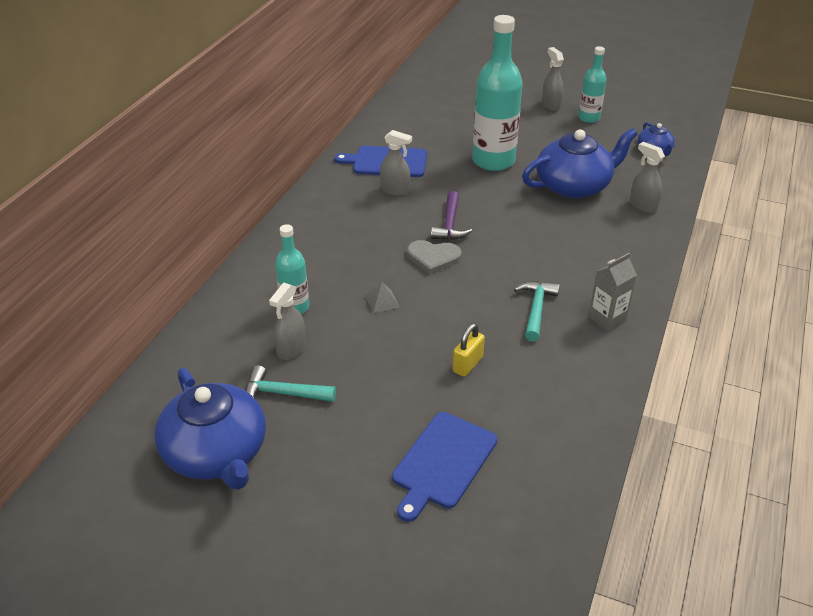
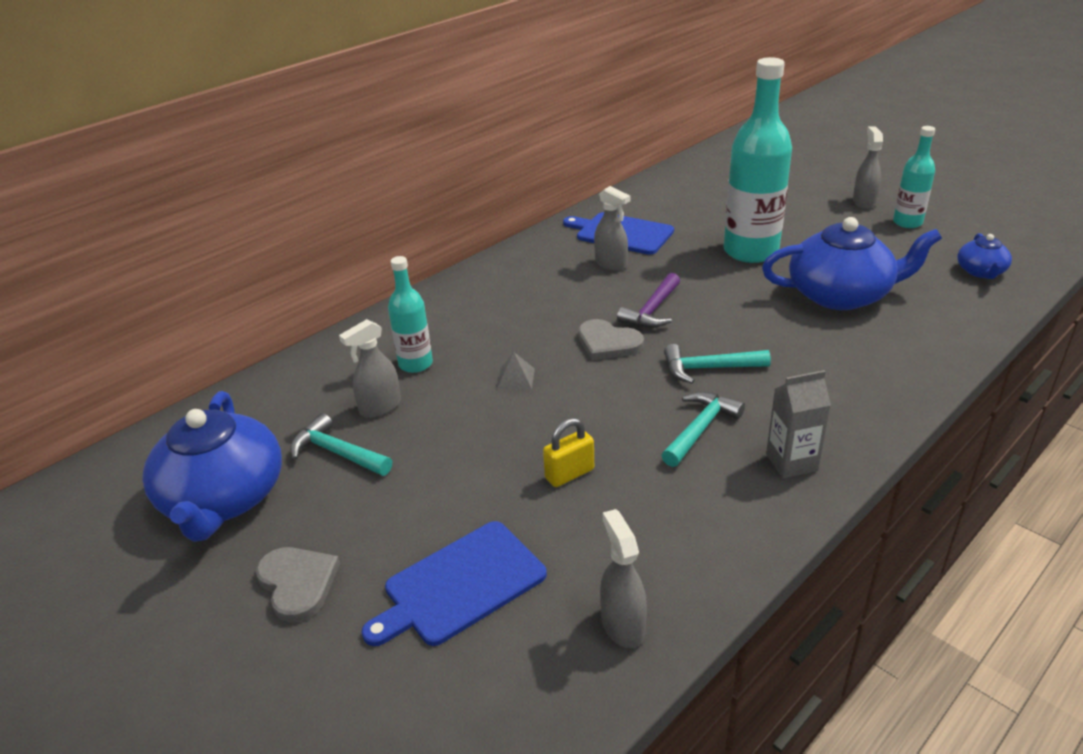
camera: 25 degrees right, 5 degrees down
grey spray bottle [630,142,665,213] -> grey spray bottle moved to [600,509,647,648]
none -> grey heart [256,547,340,623]
none -> turquoise hammer [664,344,771,384]

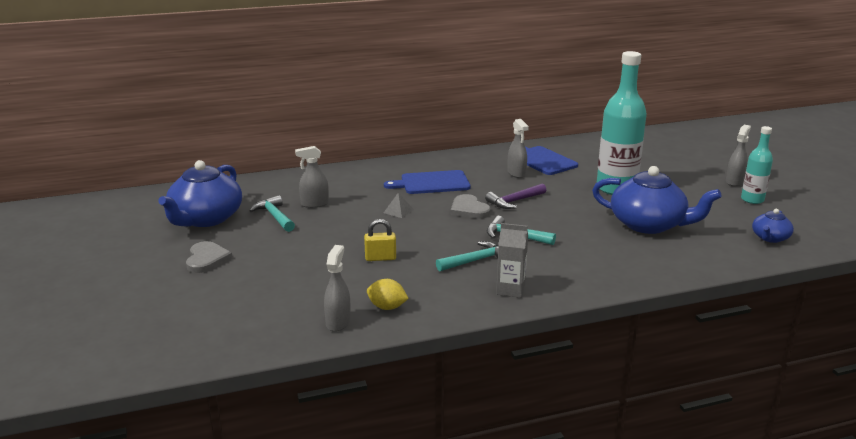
camera: 25 degrees right, 10 degrees down
blue cutting board [361,521,547,646] -> blue cutting board moved to [384,170,470,194]
turquoise bottle [388,256,433,373] -> none
none -> yellow lemon [367,279,409,310]

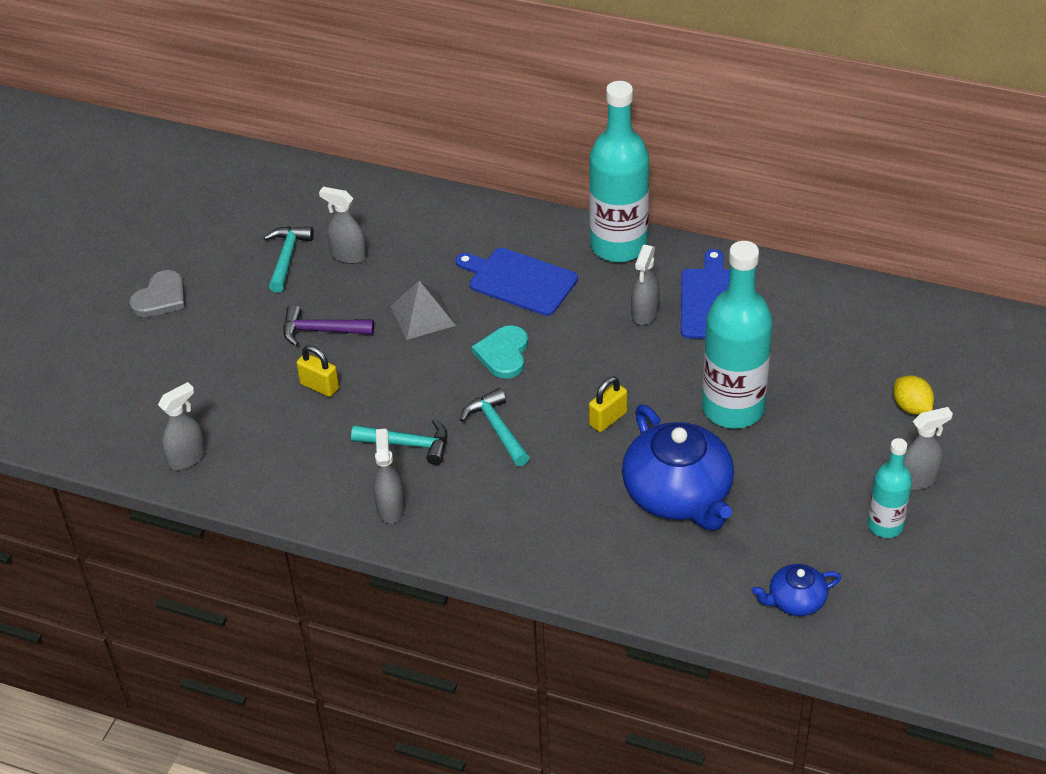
camera: 40 degrees right, 20 degrees up
blue teapot [158,160,242,227] -> none
yellow lemon [367,279,409,310] -> yellow lemon moved to [893,375,934,415]
grey pyramid [384,192,414,218] -> grey pyramid [391,280,456,340], size x1.66
grey heart [450,194,491,219] -> turquoise heart [472,325,528,379]
purple hammer [485,183,546,209] -> purple hammer moved to [283,305,374,346]
grey carton [496,223,528,298] -> grey spray bottle [373,429,405,523]
none -> turquoise bottle [589,81,649,262]
none -> yellow padlock [589,376,627,432]

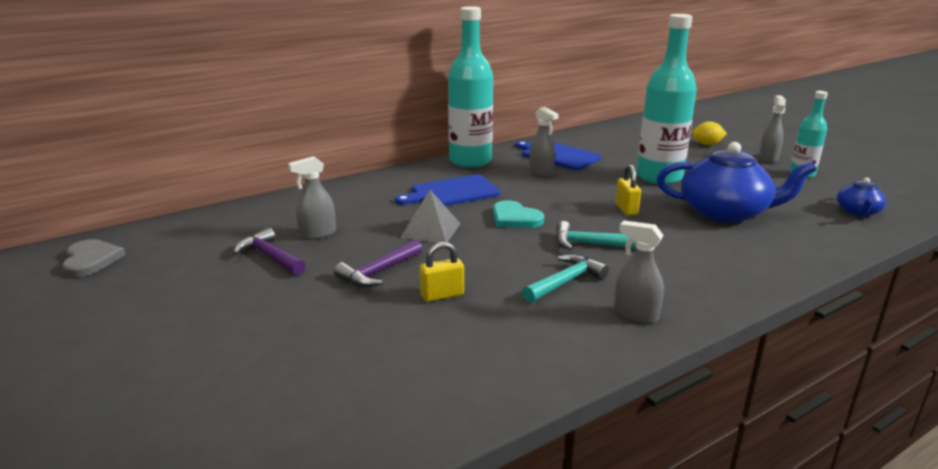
camera: 55 degrees left, 20 degrees down
grey heart [129,270,185,317] -> grey heart moved to [62,239,126,277]
grey spray bottle [158,382,206,470] -> none
turquoise hammer [264,226,314,293] -> purple hammer [233,228,306,275]

